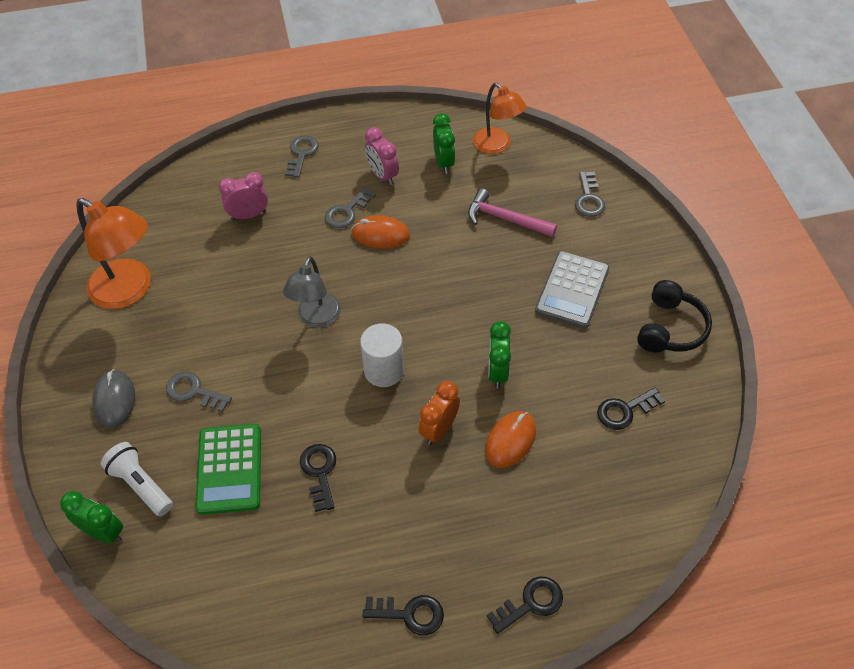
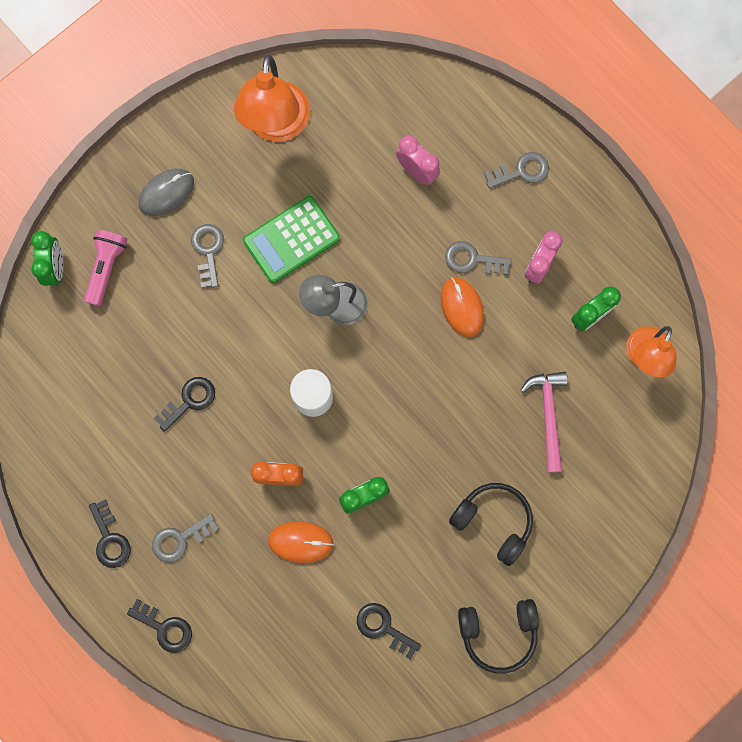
camera: 60 degrees right, 25 degrees up
white flashlight [101,442,173,516] -> pink flashlight [84,230,127,306]
green calculator [195,424,261,515] -> green calculator moved to [243,196,340,283]
grey calculator [535,251,609,329] -> black headphones [449,483,533,566]
grey key [575,171,605,217] -> grey key moved to [152,514,219,563]

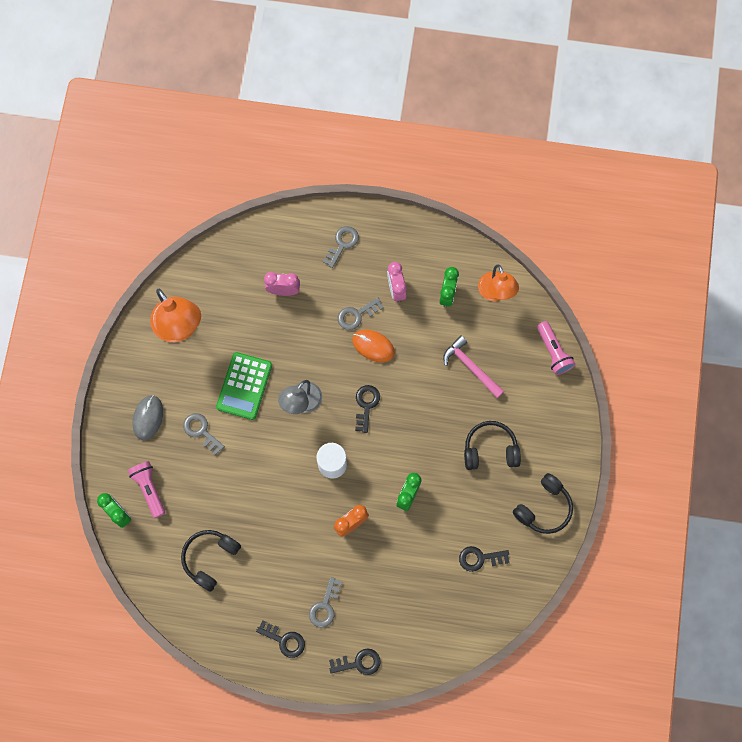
camera: 40 degrees left, 5 degrees down
black key [154,377,215,432] -> black key moved to [355,385,380,433]
orange mouse [268,521,334,563] -> none
none -> black headphones [181,530,241,592]
none -> pink flashlight [537,321,575,375]

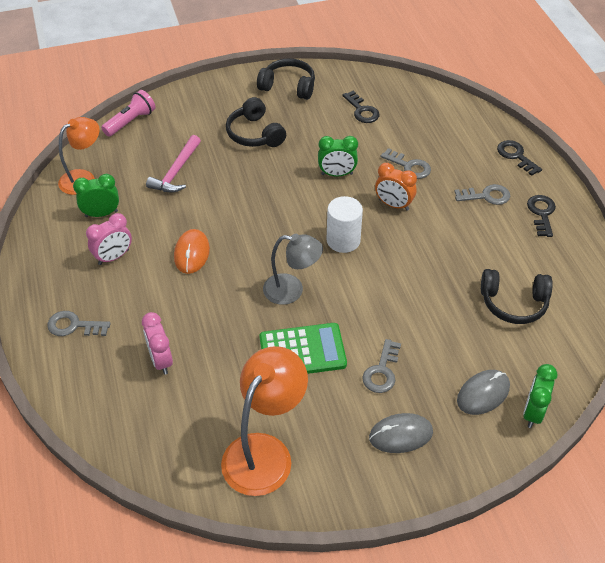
camera: 115 degrees left, 25 degrees down
pink flashlight [128,461,165,518] -> grey mouse [457,370,510,415]
grey key [338,297,384,330] -> grey key moved to [380,148,431,179]
black key [355,385,380,433] -> none

